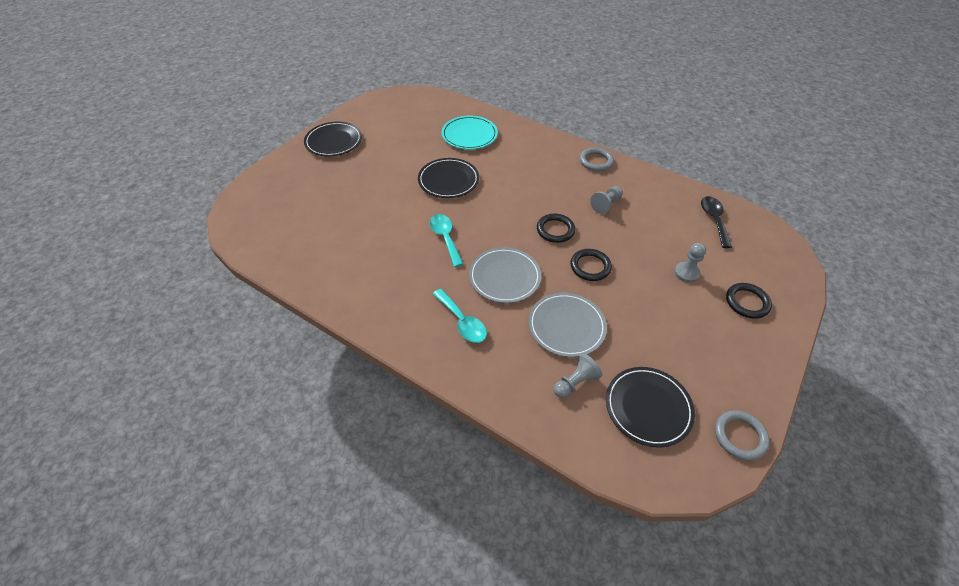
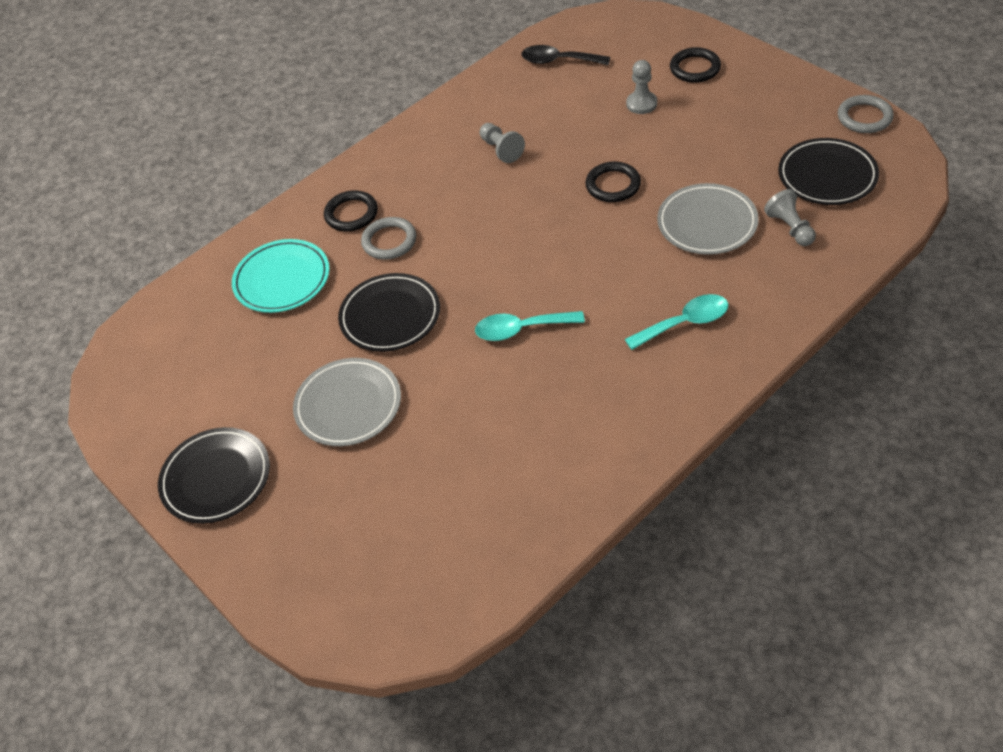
camera: 70 degrees left, 0 degrees up
grey plate [469,247,541,303] -> grey plate moved to [293,358,401,446]
black ring [537,214,575,243] -> black ring moved to [324,190,378,231]
grey ring [580,147,614,171] -> grey ring moved to [361,217,417,260]

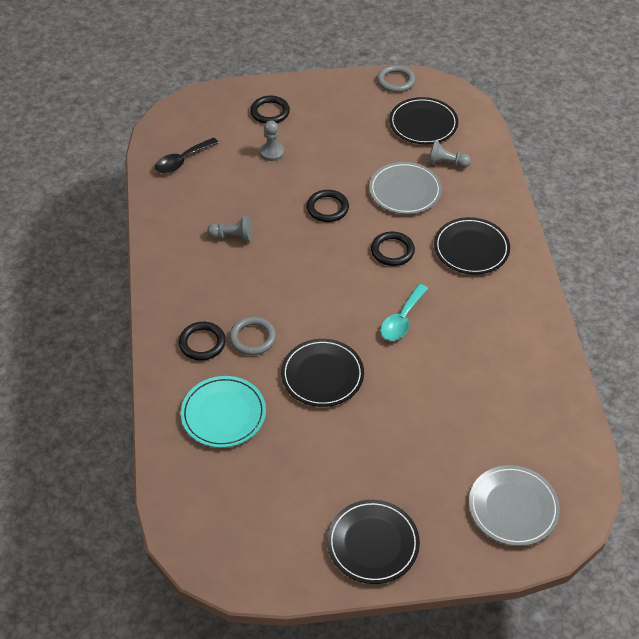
camera: 60 degrees left, 0 degrees up
grey plate [293,358,401,446] -> grey plate moved to [469,465,560,546]
turquoise spoon [625,294,728,350] -> black plate [434,217,510,275]
none -> black ring [371,232,415,266]

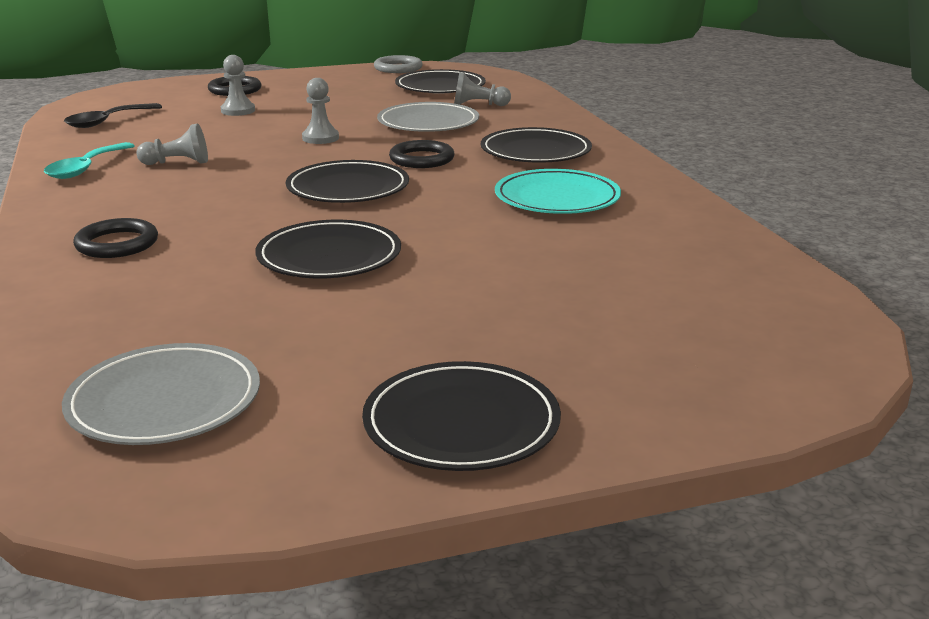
camera: 10 degrees left, 25 degrees down
turquoise plate [181,376,266,448] -> turquoise plate moved to [495,169,621,214]
grey ring [229,317,276,355] -> none
black ring [307,190,349,222] -> grey pawn [302,78,339,144]
turquoise spoon [380,284,428,341] -> turquoise spoon moved to [44,142,135,179]
grey plate [469,465,560,546] -> grey plate moved to [62,343,260,445]
none -> black plate [286,160,409,203]

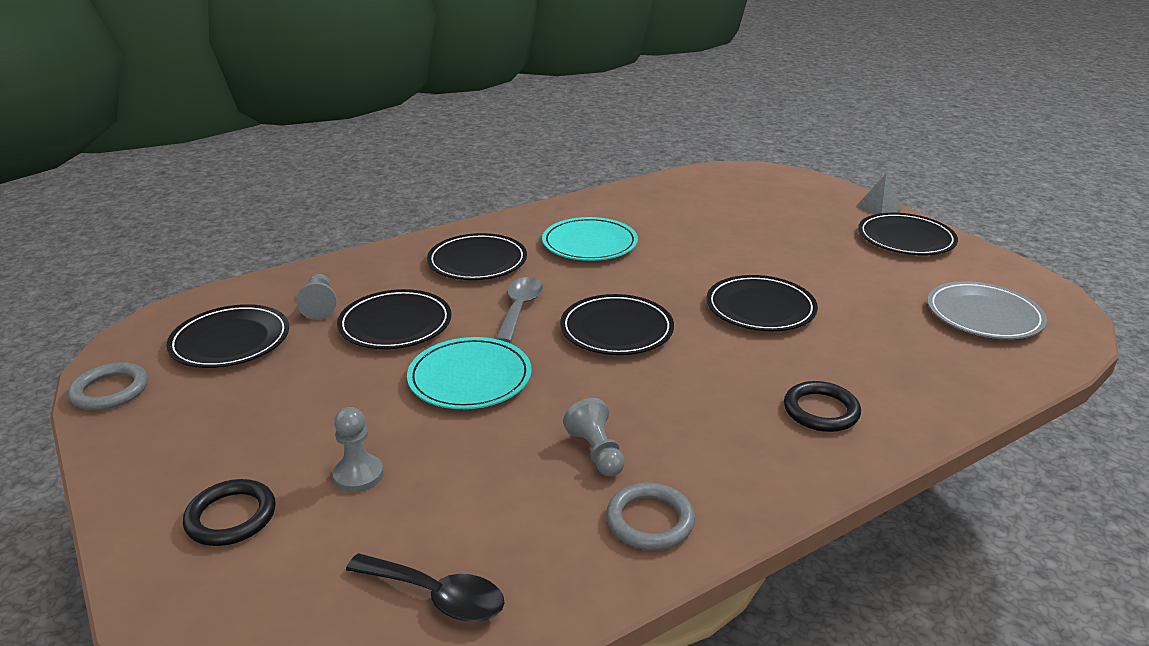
camera: 105 degrees left, 5 degrees up
turquoise spoon [44,142,135,179] -> grey ring [606,482,695,550]
grey pawn [302,78,339,144] -> turquoise plate [407,337,532,409]
grey plate [377,102,479,132] -> black plate [337,289,452,349]
black ring [389,140,454,168] -> grey spoon [496,277,543,343]
none -> grey pyramid [856,174,903,214]

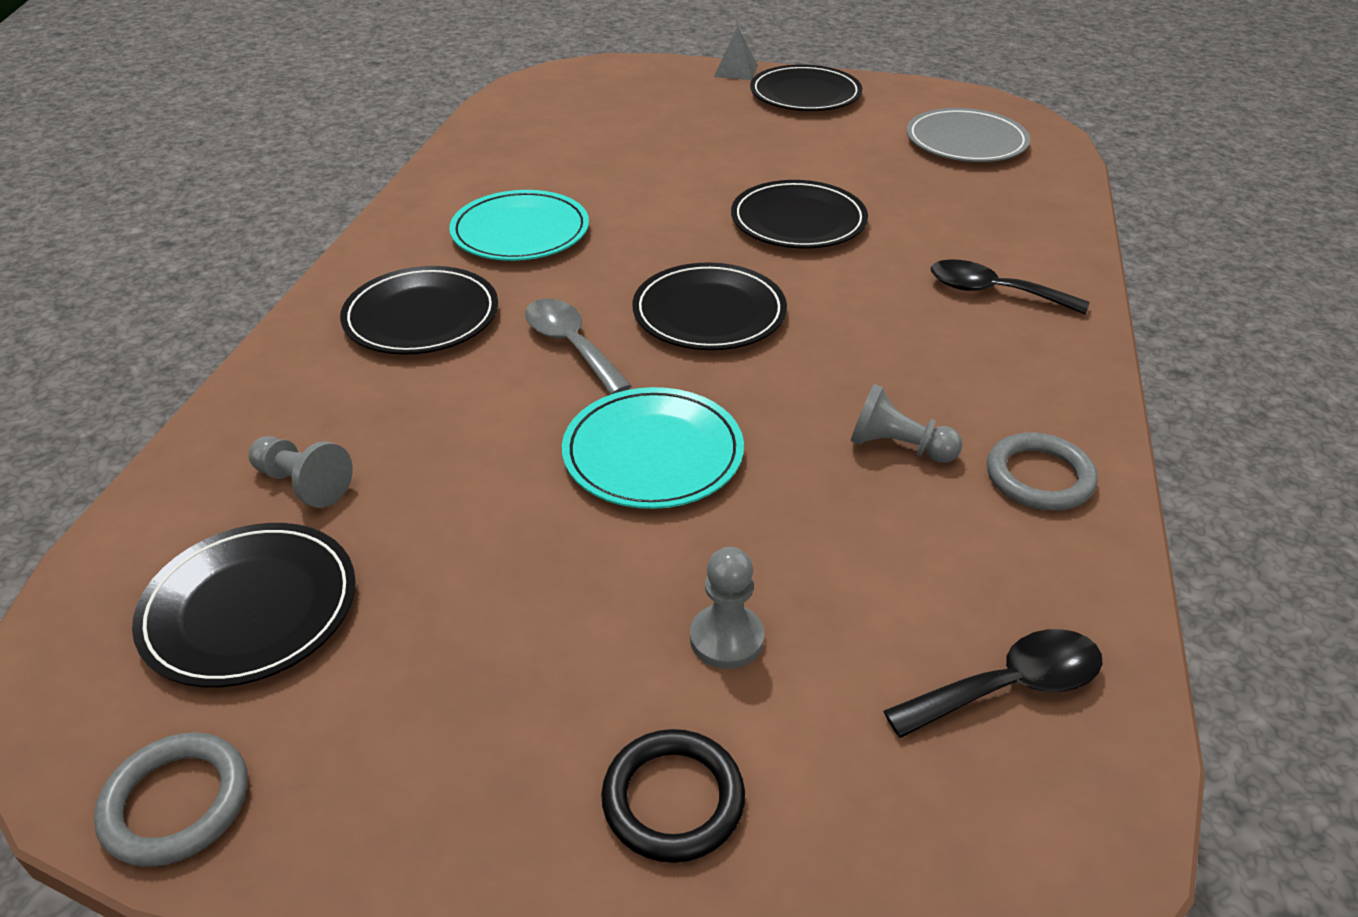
camera: 45 degrees left, 10 degrees up
black plate [337,289,452,349] -> none
black ring [784,381,861,432] -> black spoon [931,259,1089,314]

